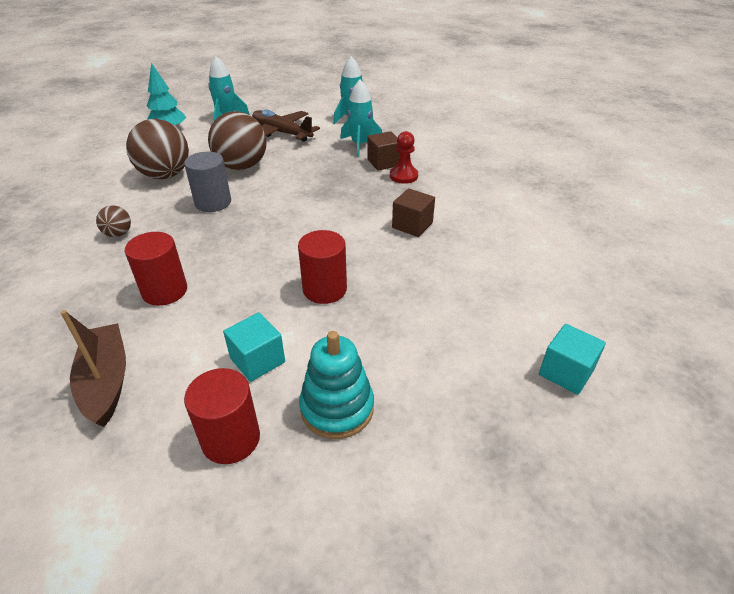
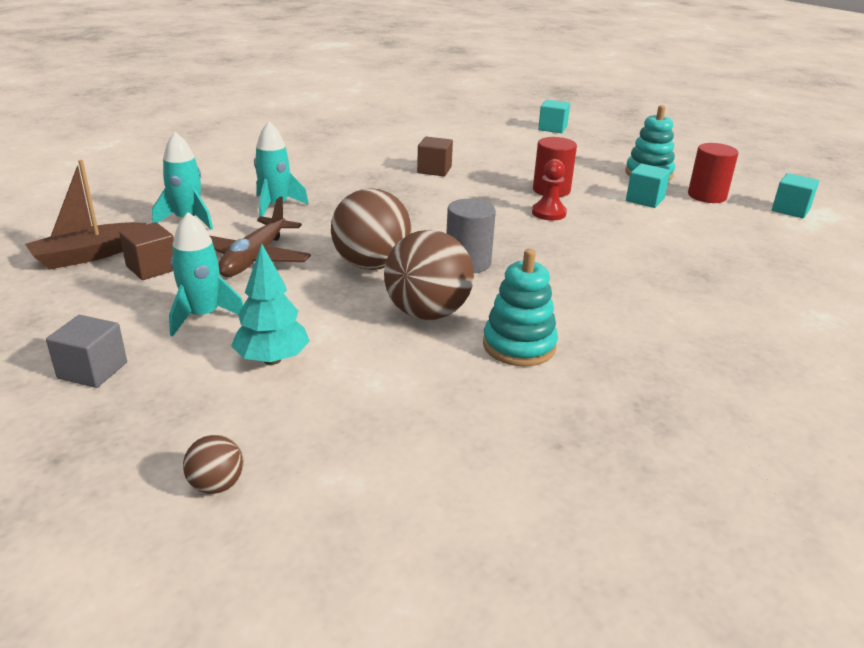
camera: 110 degrees left, 10 degrees down
brown boat [60,310,126,427] -> brown boat moved to [25,160,146,270]
brown ball [96,205,131,237] -> brown ball moved to [183,435,243,494]
red cylinder [125,232,187,306] -> none
brown cube [367,131,400,171] -> brown cube moved to [119,222,174,280]
red pawn [390,131,418,184] -> red pawn moved to [532,159,567,220]
none -> grey cube [46,315,127,388]
none -> turquoise stacking toy [483,249,558,366]
none -> turquoise cube [772,173,819,218]

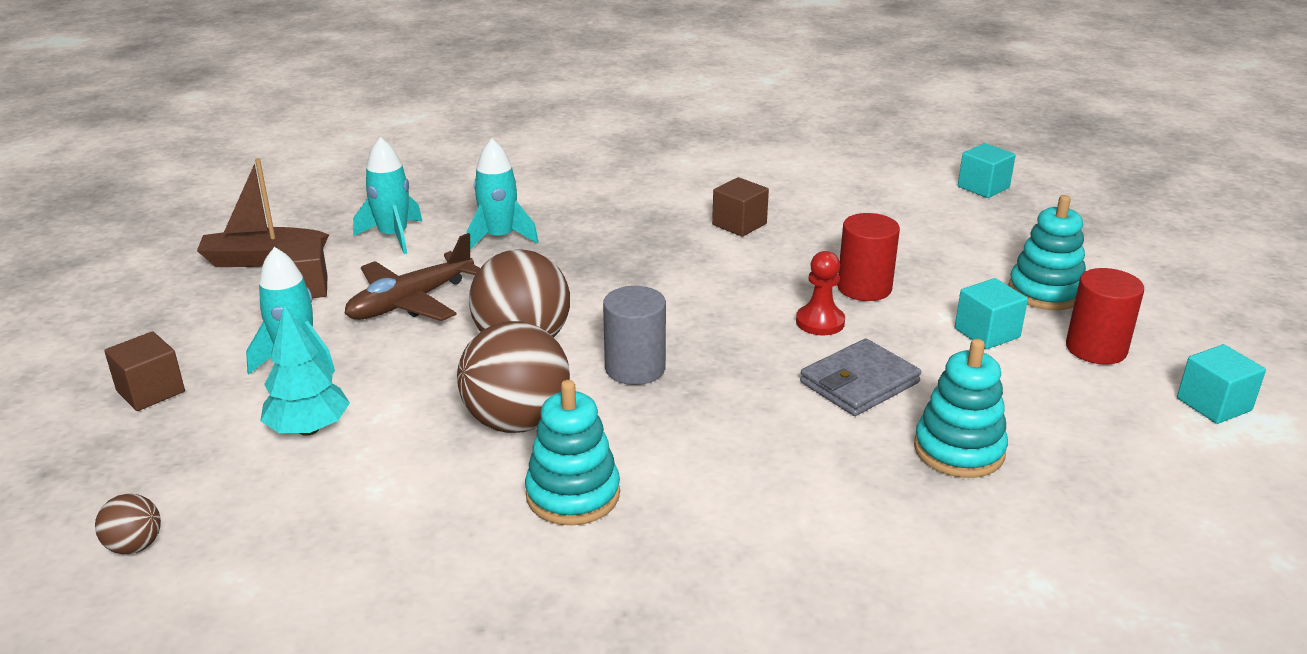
camera: 30 degrees right, 0 degrees up
grey cube [46,315,127,388] -> brown cube [104,331,185,411]
none -> grey wallet [800,339,921,416]
none -> turquoise stacking toy [914,339,1008,478]

